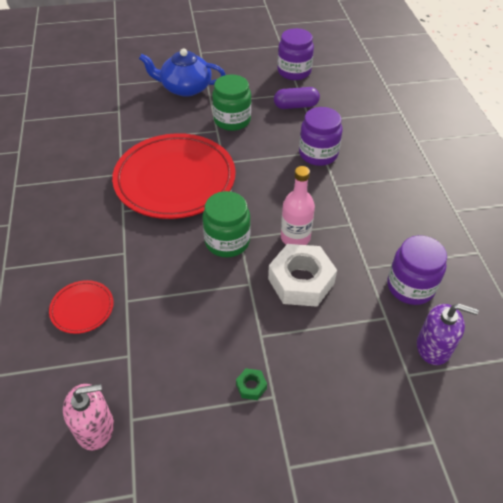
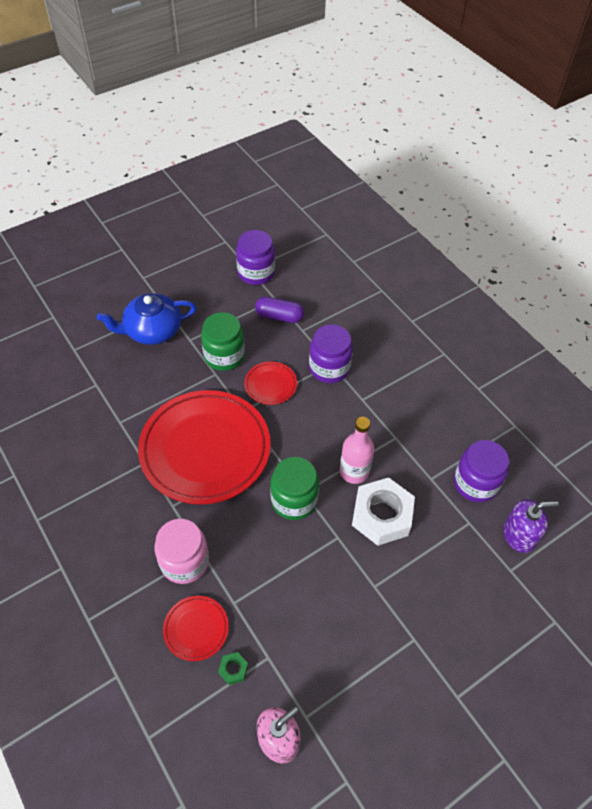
camera: 25 degrees left, 5 degrees up
green nut [236,368,267,400] -> green nut moved to [218,652,248,685]
purple capsule [274,87,320,109] -> purple capsule turned 45 degrees clockwise [255,297,304,323]
none -> pink jar [154,519,209,584]
none -> red plate [244,362,297,405]

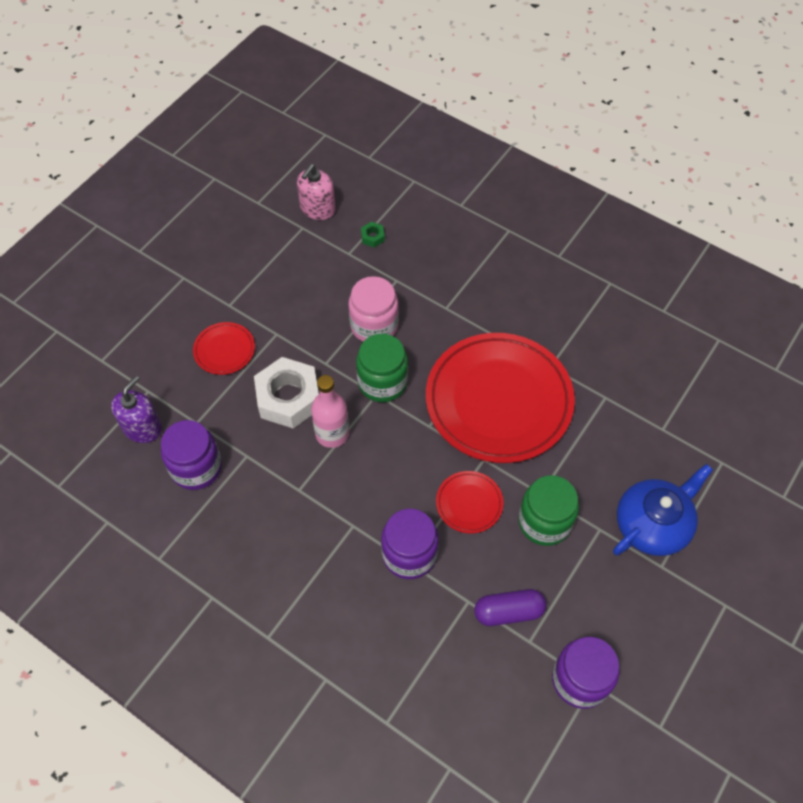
camera: 160 degrees right, 5 degrees up
pink jar [154,519,209,584] -> pink jar moved to [349,276,399,342]
red plate [163,596,229,661] -> red plate moved to [193,322,255,375]
purple soap dispenser [503,499,559,553] -> purple soap dispenser turned 150 degrees clockwise [111,376,162,443]

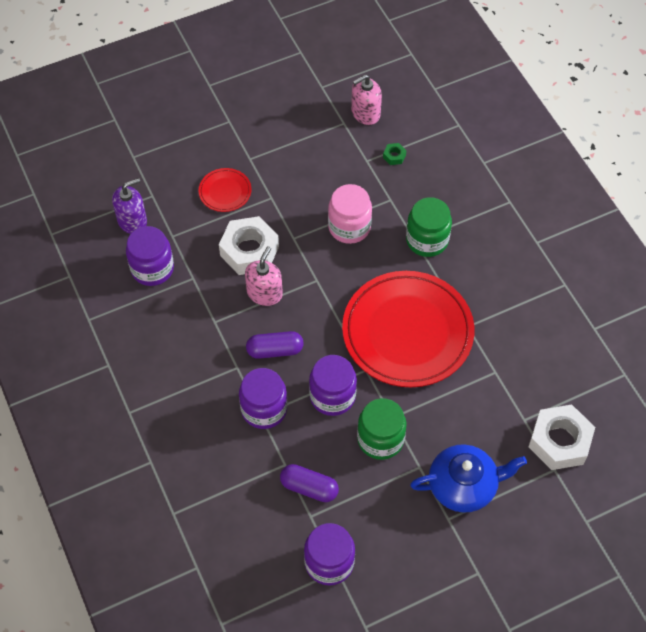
camera: 30 degrees right, 0 degrees up
pink bottle [311,375,349,448] -> pink soap dispenser [245,246,283,306]
green jar [356,334,408,402] -> green jar moved to [406,197,452,257]
red plate [436,471,503,534] -> purple jar [309,355,357,416]
none -> purple capsule [246,331,304,359]
none -> white nut [528,404,595,470]

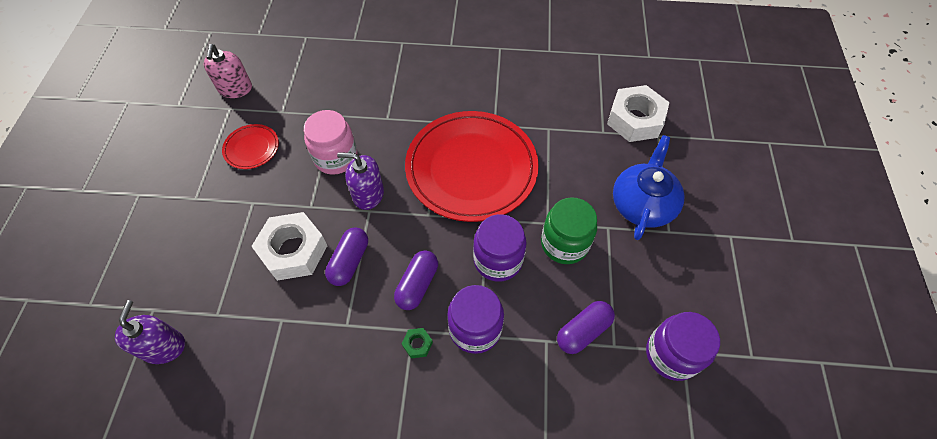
camera: 60 degrees left, 0 degrees up
purple jar [126,226,174,286] -> none
red plate [199,168,251,212] -> red plate moved to [222,124,279,169]
pink soap dispenser [245,246,283,306] -> purple capsule [325,227,368,286]
green nut [383,143,406,165] -> green nut moved to [401,328,433,359]
green jar [406,197,452,257] -> none
none -> purple soap dispenser [337,152,384,210]

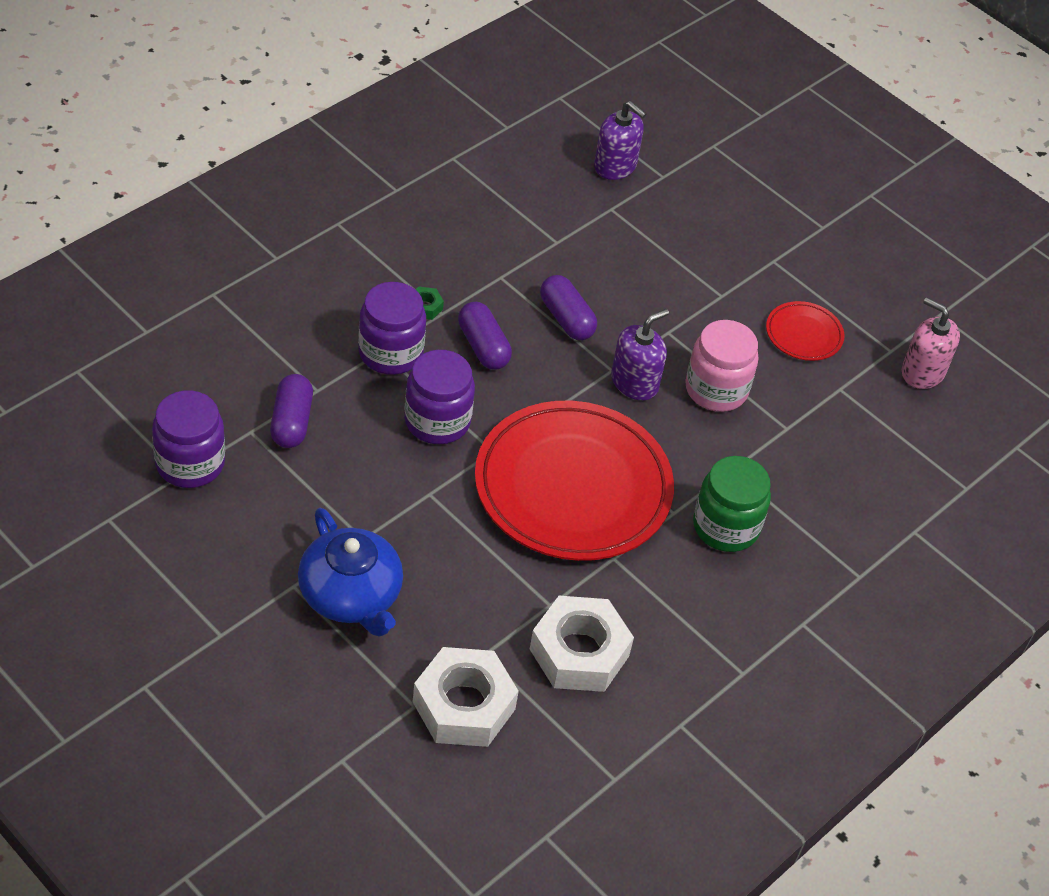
camera: 125 degrees right, 10 degrees down
white nut [251,212,328,281] -> white nut moved to [530,596,634,692]
green jar [541,197,597,264] -> green jar moved to [693,456,771,552]

